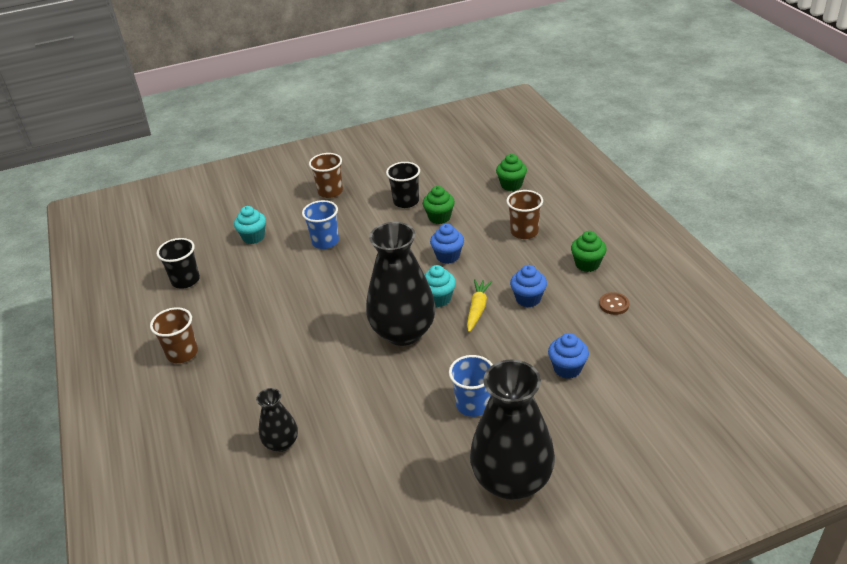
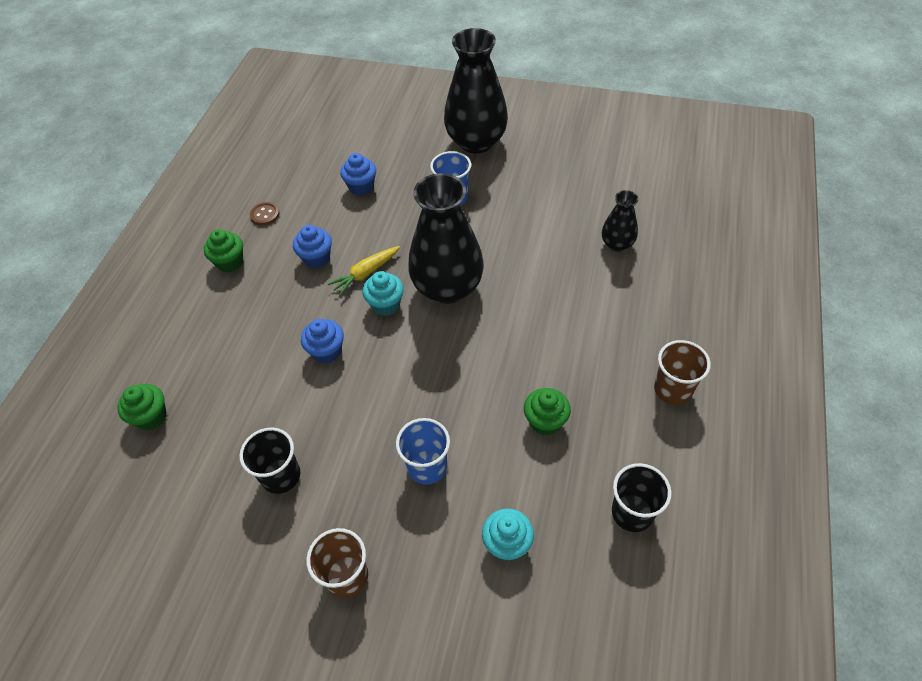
camera: 145 degrees left, 15 degrees up
green cupcake [423,186,455,224] -> green cupcake moved to [524,388,571,436]
brown cup [506,190,543,239] -> none

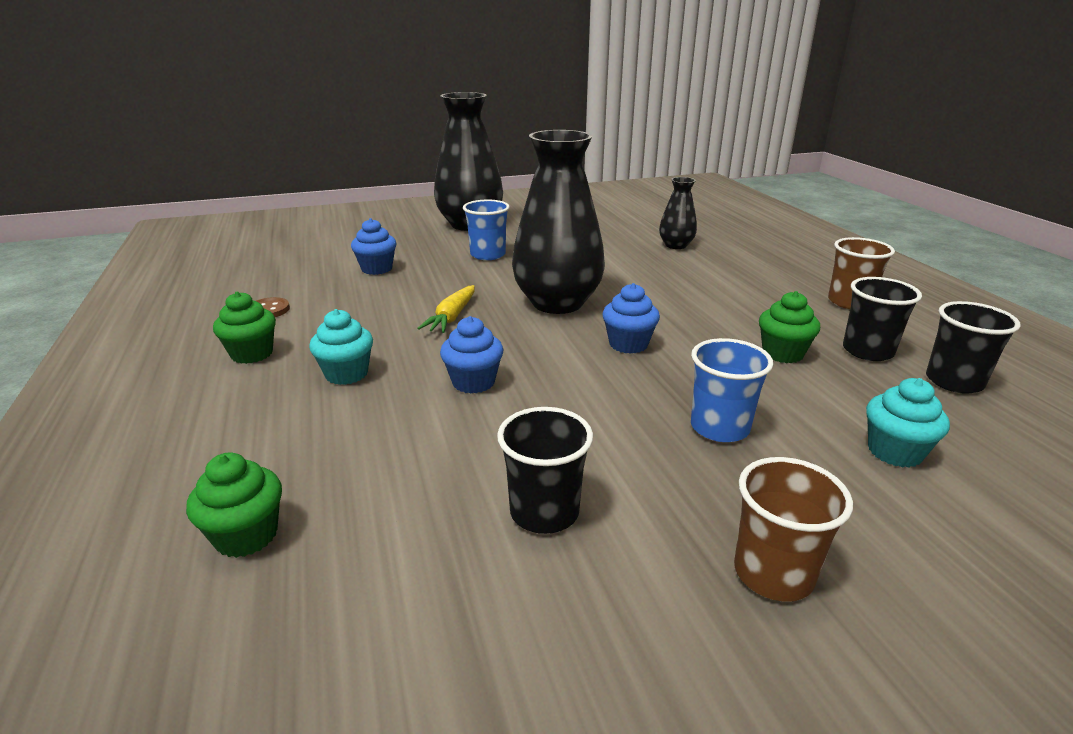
camera: 35 degrees left, 25 degrees down
blue cupcake [293,225,332,268] -> blue cupcake moved to [602,283,660,354]
turquoise cupcake [363,271,404,316] -> turquoise cupcake moved to [309,309,373,385]
none -> black cup [843,277,922,361]

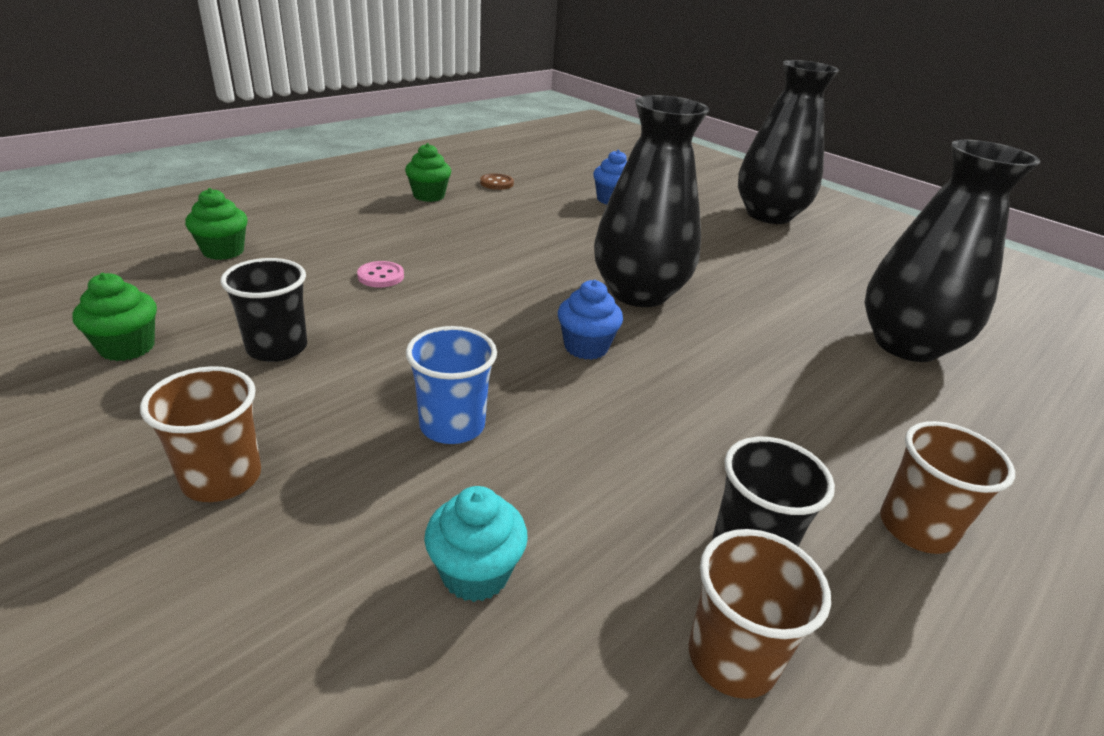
camera: 60 degrees right, 5 degrees up
turquoise cupcake [309,309,373,385] -> none
yellow carrot [417,285,475,333] -> none
blue cupcake [440,316,504,394] -> none
blue cup [463,200,510,260] -> none
black vase [659,177,697,249] -> black vase [864,140,1040,362], size x2.01
green cupcake [759,291,820,363] -> green cupcake moved to [73,273,157,361]
black cup [926,301,1020,394] -> brown cup [688,529,831,699]
none -> pink button [357,261,404,287]

